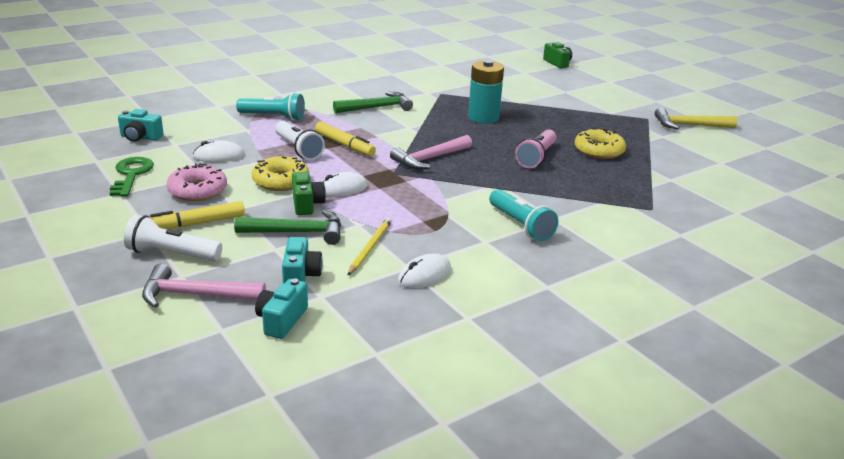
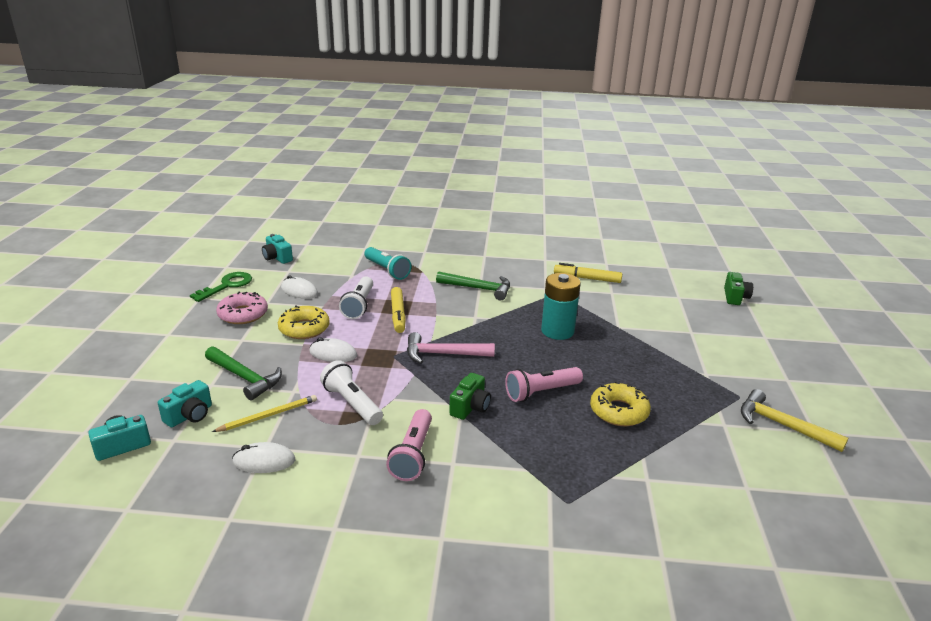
camera: 40 degrees right, 0 degrees up
white flashlight [124,215,222,261] -> white flashlight moved to [320,360,383,425]
pink hammer [142,264,266,308] -> none
yellow marker [150,201,245,230] -> yellow marker moved to [554,263,622,283]
green camera [292,172,326,215] -> green camera moved to [449,373,491,420]
turquoise flashlight [489,189,558,241] -> pink flashlight [386,409,432,481]

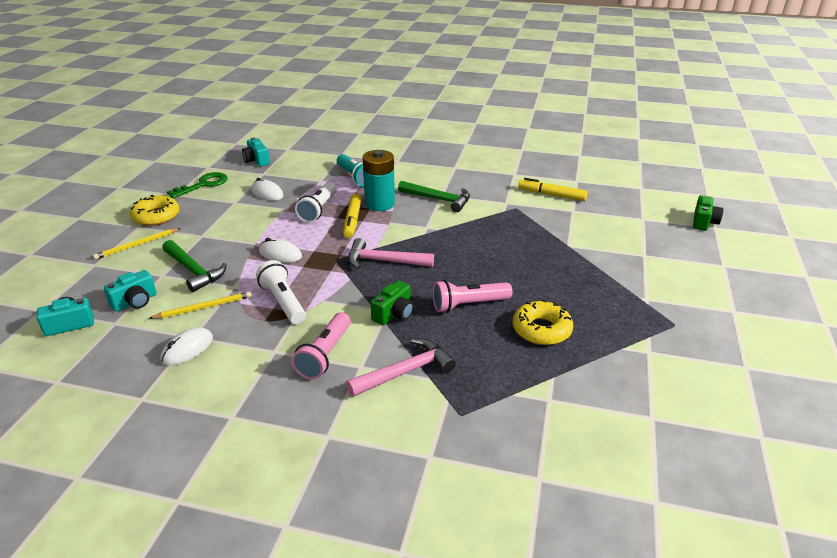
camera: 10 degrees right, 5 degrees up
pink donut [216,292,268,324] -> none
white mouse [232,442,295,473] -> white mouse turned 60 degrees counterclockwise [161,328,213,366]
yellow donut [278,305,330,339] -> yellow donut moved to [130,195,180,226]
turquoise battery [541,273,581,340] -> turquoise battery moved to [363,150,395,211]
yellow hammer [741,389,848,452] -> none
none -> yellow pencil [93,228,181,260]
none -> pink hammer [346,339,456,397]

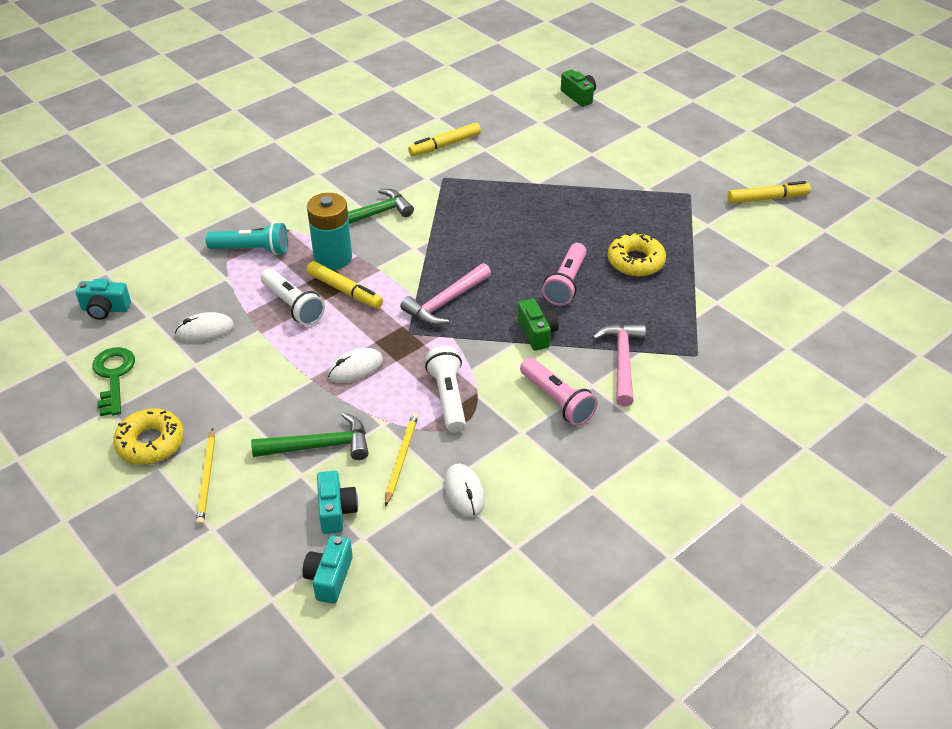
camera: 55 degrees left, 10 degrees up
white flashlight [256,260,306,324] -> white flashlight turned 75 degrees clockwise [425,346,466,433]
none -> yellow marker [728,181,811,204]

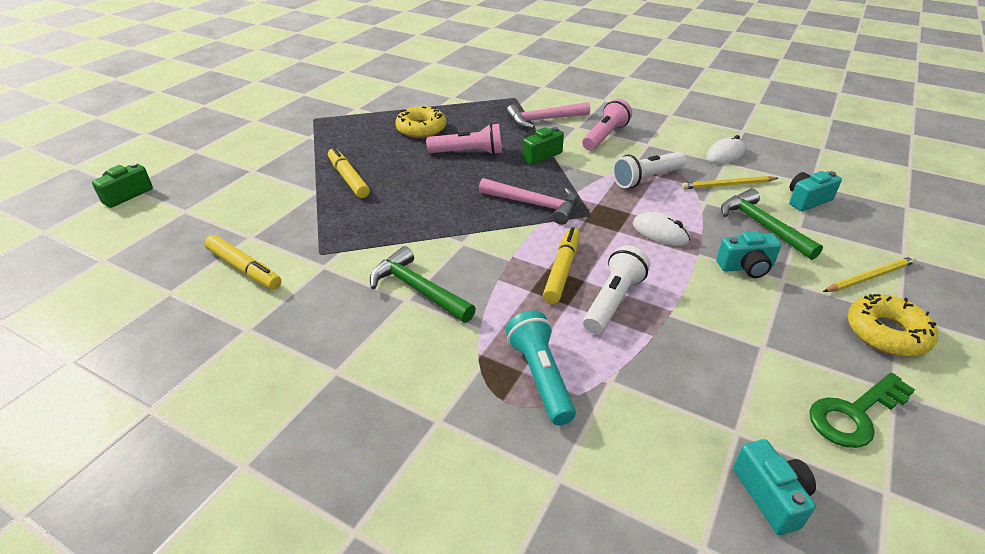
camera: 110 degrees left, 5 degrees down
white mouse [175,312,234,342] -> none
turquoise camera [302,535,353,604] -> turquoise camera moved to [716,231,781,278]
turquoise battery [307,193,352,270] -> none
yellow marker [728,181,811,204] -> yellow marker moved to [328,147,370,198]

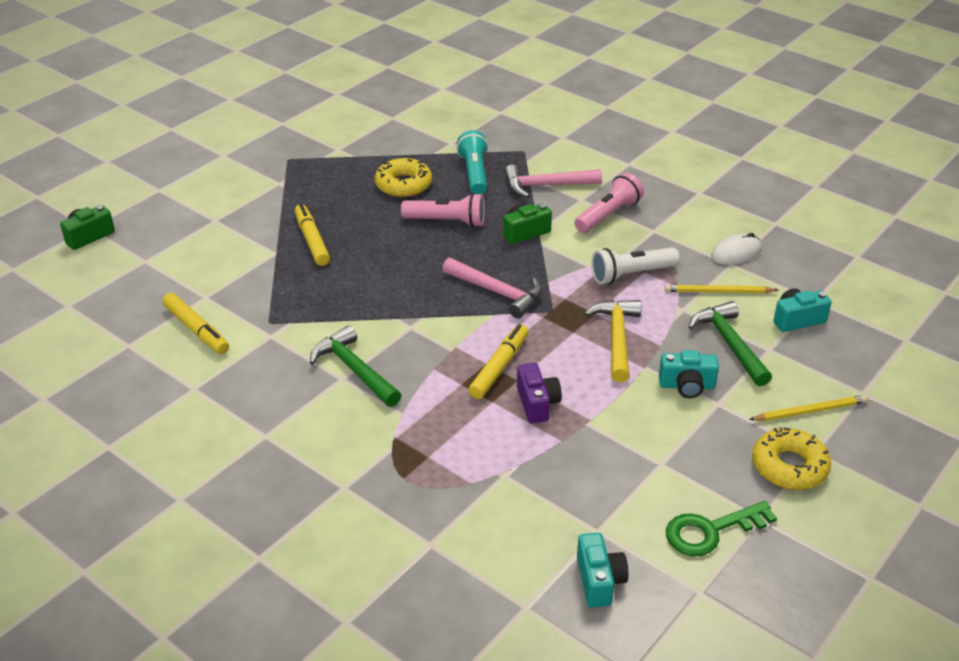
camera: 10 degrees right, 0 degrees up
turquoise flashlight [506,310,576,425] -> turquoise flashlight moved to [456,130,488,194]
white flashlight [583,245,650,334] -> purple camera [517,363,562,423]
white mouse [633,212,690,246] -> yellow hammer [584,300,641,382]

